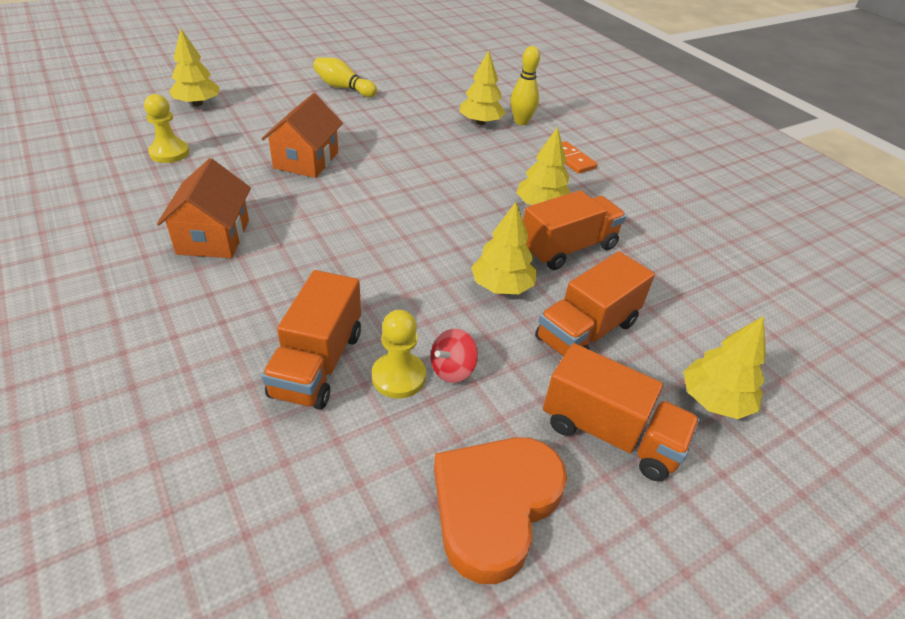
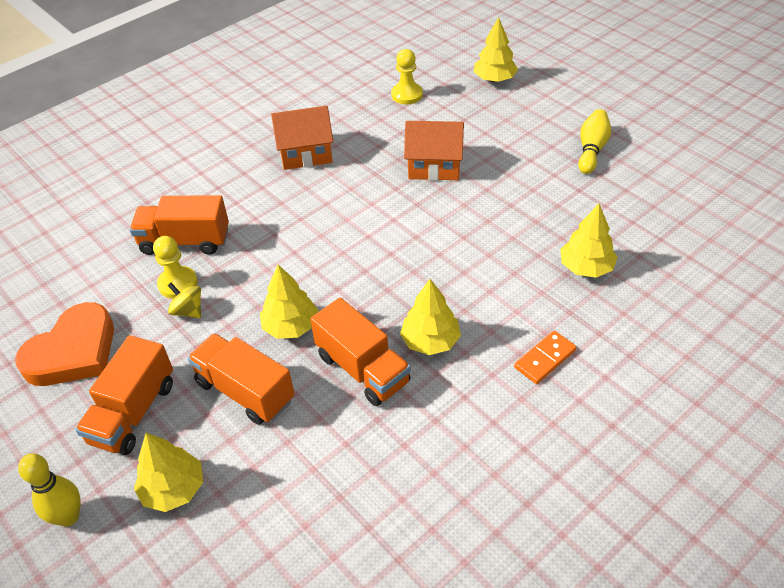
camera: 85 degrees right, 5 degrees up
red spinning top [431,329,478,383] -> yellow spinning top [167,283,201,318]
orange heart [434,437,567,584] -> orange heart turned 105 degrees clockwise [15,302,114,386]
yellow bowling pin [510,46,540,125] -> yellow bowling pin moved to [18,453,81,527]

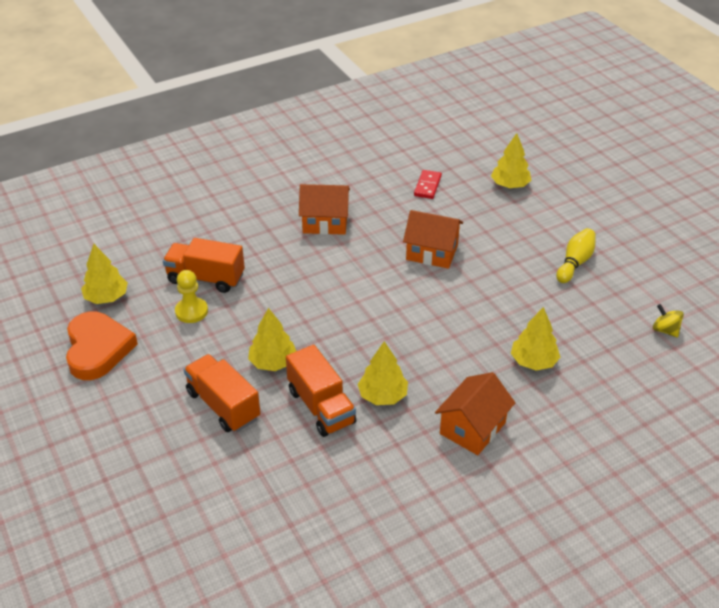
camera: 10 degrees right, 5 degrees down
orange heart [15,302,114,386] -> orange heart turned 60 degrees counterclockwise [66,311,138,380]
yellow bowling pin [18,453,81,527] -> none
orange truck [75,335,173,455] -> none
yellow tree [134,433,203,512] -> yellow tree moved to [81,244,128,304]
yellow spinning top [167,283,201,318] -> yellow spinning top moved to [653,304,684,338]
yellow pawn [391,49,423,104] -> red domino [414,170,442,199]
orange domino [514,331,577,384] -> orange house [435,372,515,455]

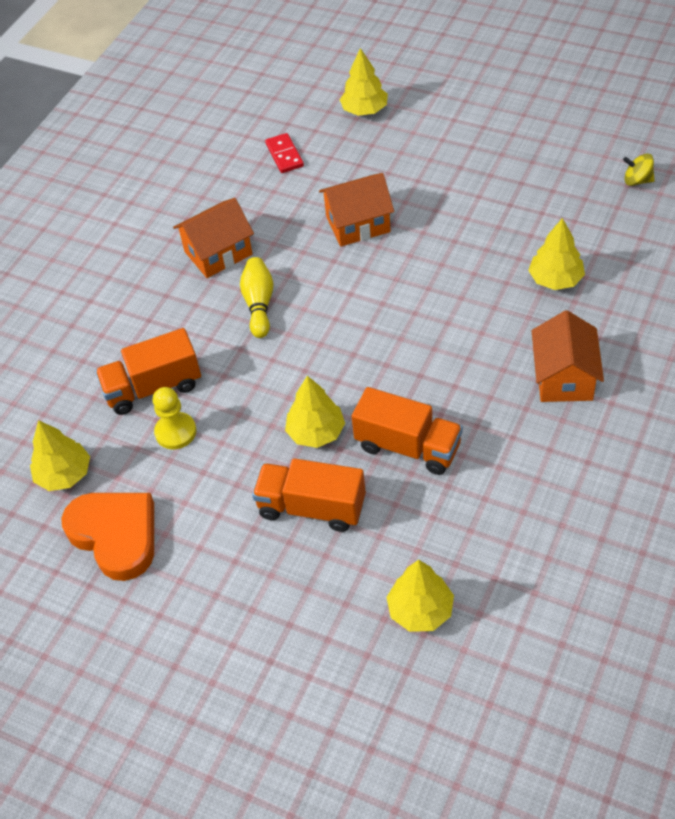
camera: 30 degrees left, 10 degrees up
yellow tree [358,341,408,405] -> yellow tree moved to [386,560,454,632]
yellow bowling pin [556,228,596,283] -> yellow bowling pin moved to [240,257,273,338]

